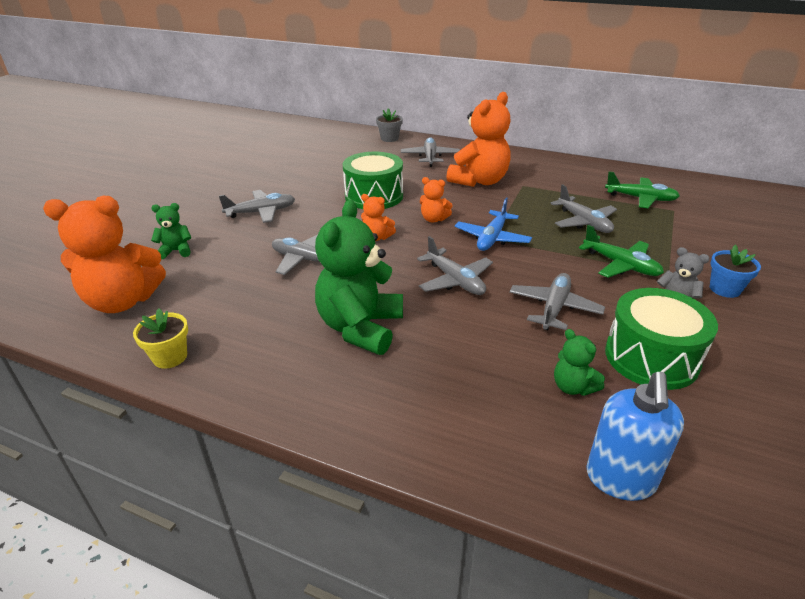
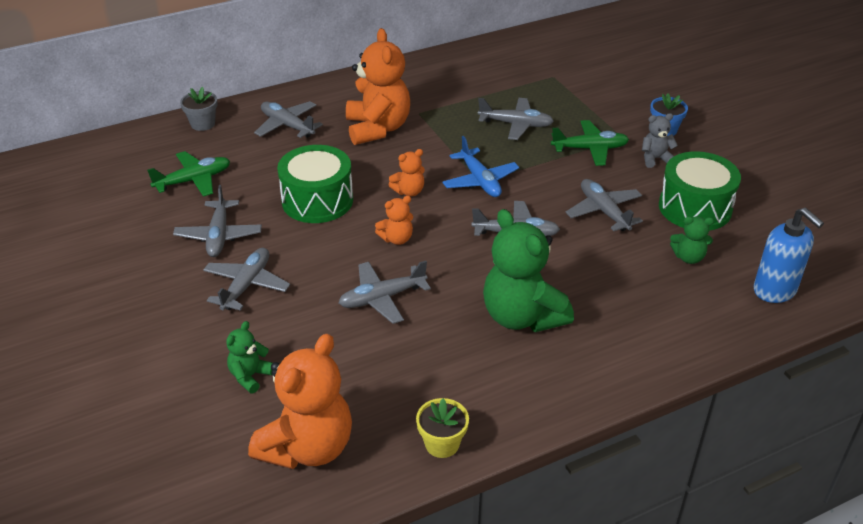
camera: 50 degrees left, 5 degrees up
green plane [605,171,680,208] -> green plane moved to [147,151,230,197]
none -> grey plane [173,185,262,257]

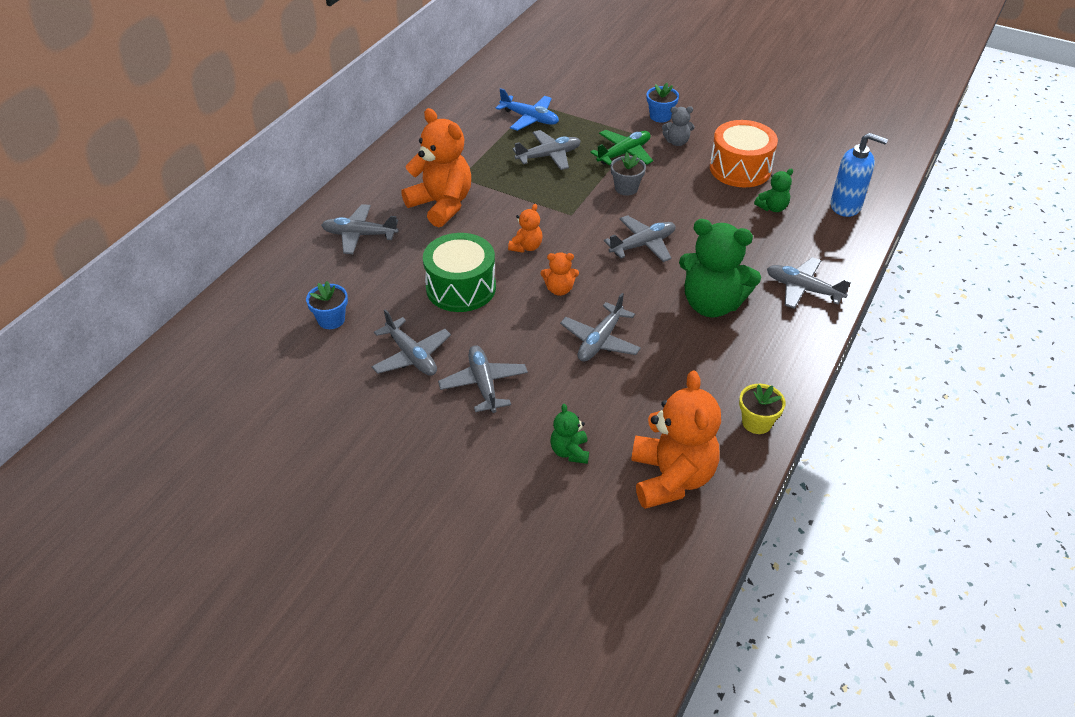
camera: 35 degrees left, 5 degrees up
green plane [147,151,230,197] -> blue flower pot [306,281,348,329]
grey flower pot [180,86,218,131] -> grey flower pot moved to [611,152,646,195]
orange teddy bear [375,196,413,245] -> orange teddy bear turned 60 degrees clockwise [541,252,579,296]
blue plane [442,136,519,197] -> blue plane moved to [496,88,559,131]
grey plane [565,179,643,231] -> grey plane moved to [767,257,851,309]
grey teddy bear [642,113,678,168] -> grey teddy bear turned 135 degrees counterclockwise [662,106,694,146]
green drum [659,151,741,230] -> orange drum [710,120,778,187]

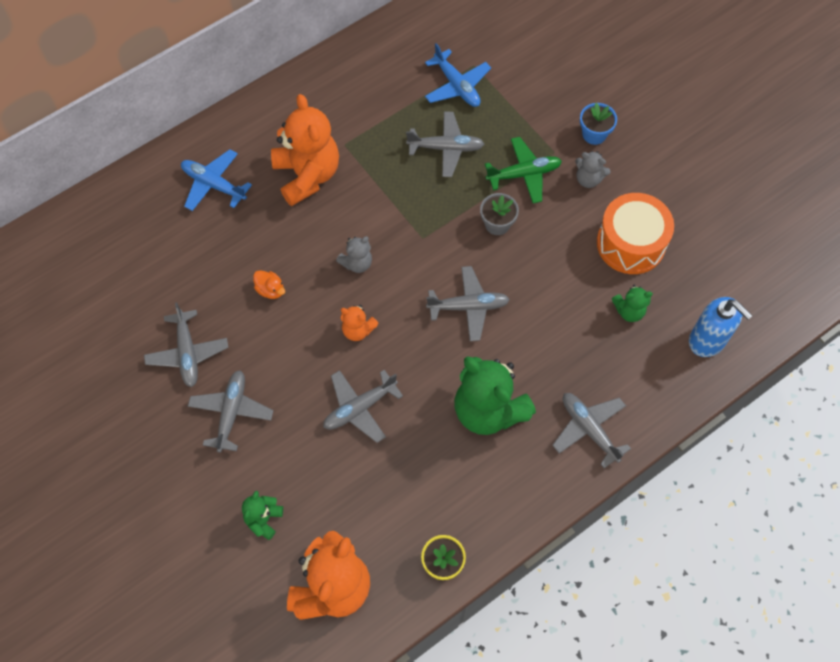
camera: 25 degrees right, 20 degrees up
blue flower pot [306,281,348,329] -> none
grey plane [321,204,399,254] -> blue plane [181,149,252,211]
green drum [423,233,496,312] -> orange duck [253,270,285,299]
orange teddy bear [508,204,542,253] -> grey teddy bear [336,237,372,273]

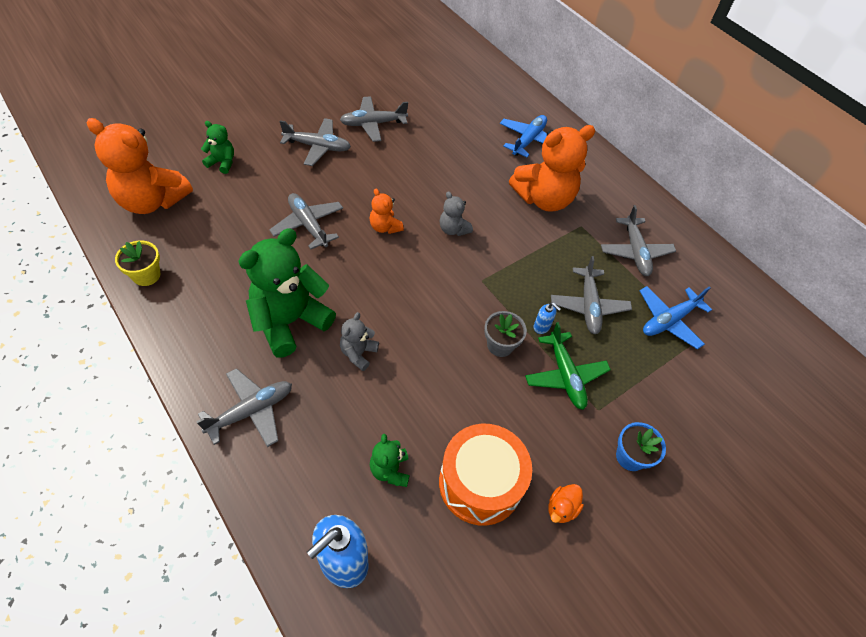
camera: 85 degrees right, 10 degrees down
orange duck [253,270,285,299] -> orange duck moved to [548,484,584,523]
orange teddy bear [341,305,379,341] -> orange teddy bear turned 60 degrees counterclockwise [369,189,404,234]
grey plane [426,266,510,341] -> grey plane moved to [601,205,676,276]
grey teddy bear [575,151,611,188] -> grey teddy bear moved to [340,312,379,371]
none -> blue soap dispenser [534,303,560,334]

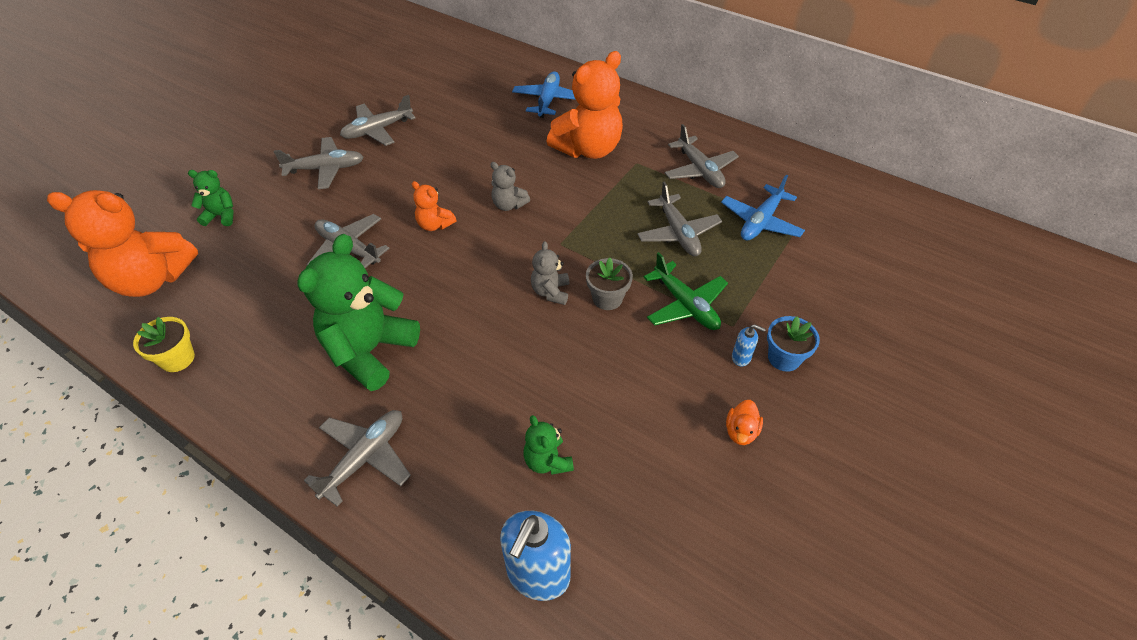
camera: 15 degrees left, 5 degrees down
grey teddy bear [340,312,379,371] -> grey teddy bear moved to [531,241,569,305]
orange drum [439,424,532,526] -> none
blue soap dispenser [534,303,560,334] -> blue soap dispenser moved to [732,324,766,366]

